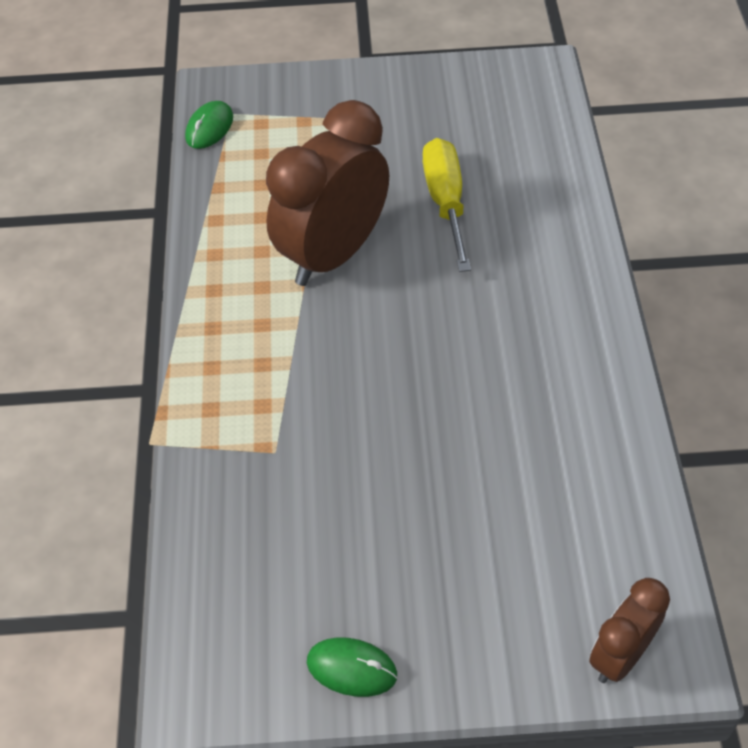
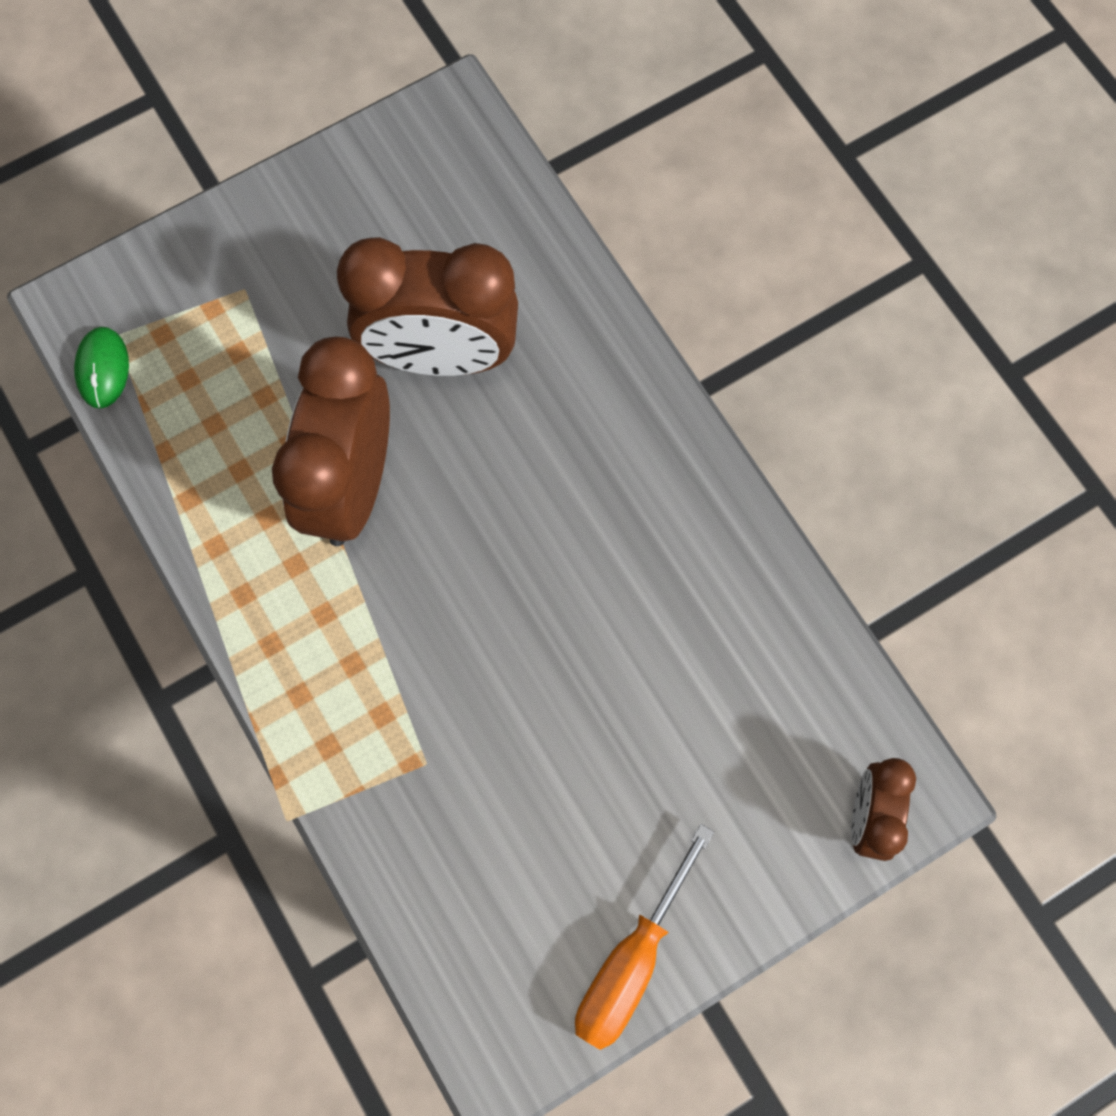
camera: 30 degrees left, 20 degrees up
green mouse [307,637,397,697] -> orange screwdriver [575,824,714,1050]
yellow screwdriver [423,138,471,272] -> brown clock [337,237,518,376]

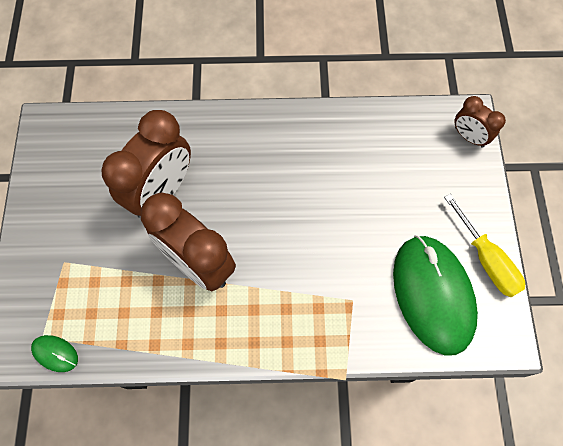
camera: 60 degrees left, 5 degrees down
orange screwdriver [575,824,714,1050] -> yellow screwdriver [444,194,525,297]
none -> green mouse [393,235,478,356]

